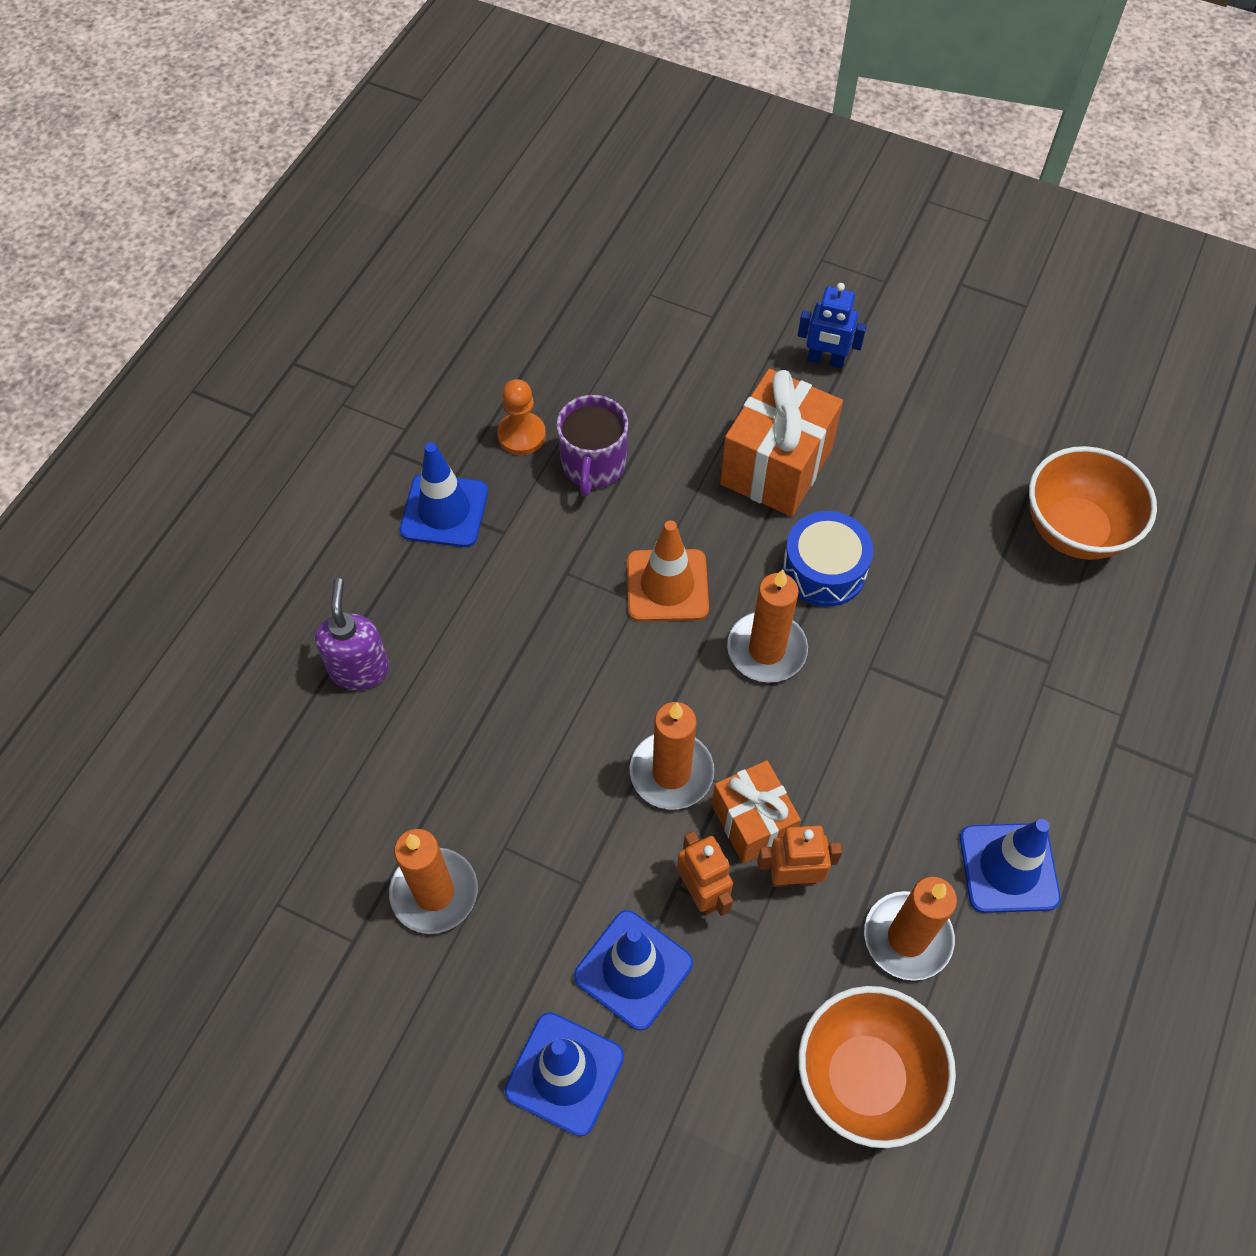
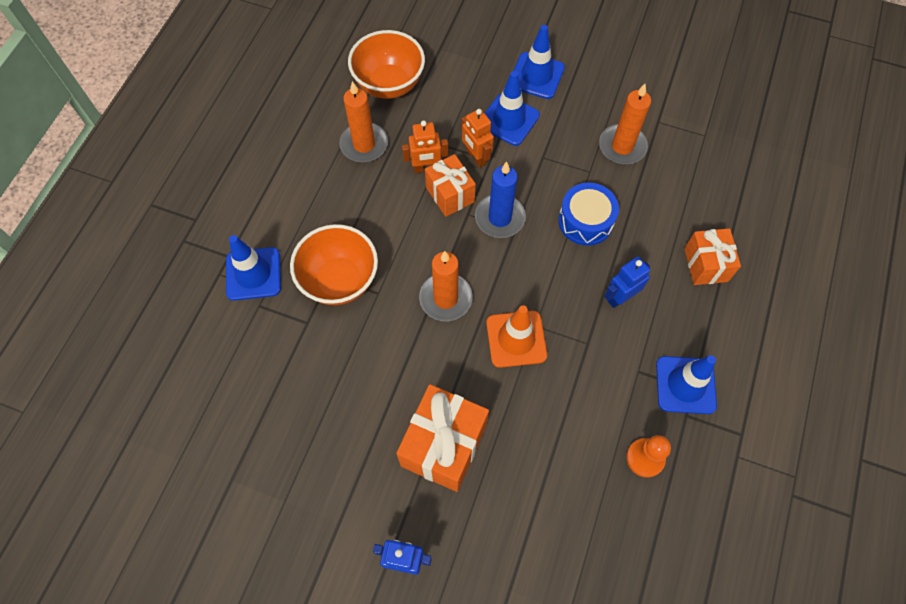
camera: 175 degrees right, 5 degrees up
purple soap dispenser [315,578,389,690] -> orange gift [684,228,741,285]
purple mug [557,395,628,497] -> none
orange candle [630,702,714,809] -> blue candle [475,162,526,238]
blue drum [782,511,873,607] -> blue drum moved to [559,183,619,246]
blue traffic cone [960,819,1060,913] -> blue traffic cone moved to [226,235,281,301]
orange bowl [1029,446,1157,560] -> orange bowl moved to [290,224,378,305]
none -> blue robot [604,257,650,308]

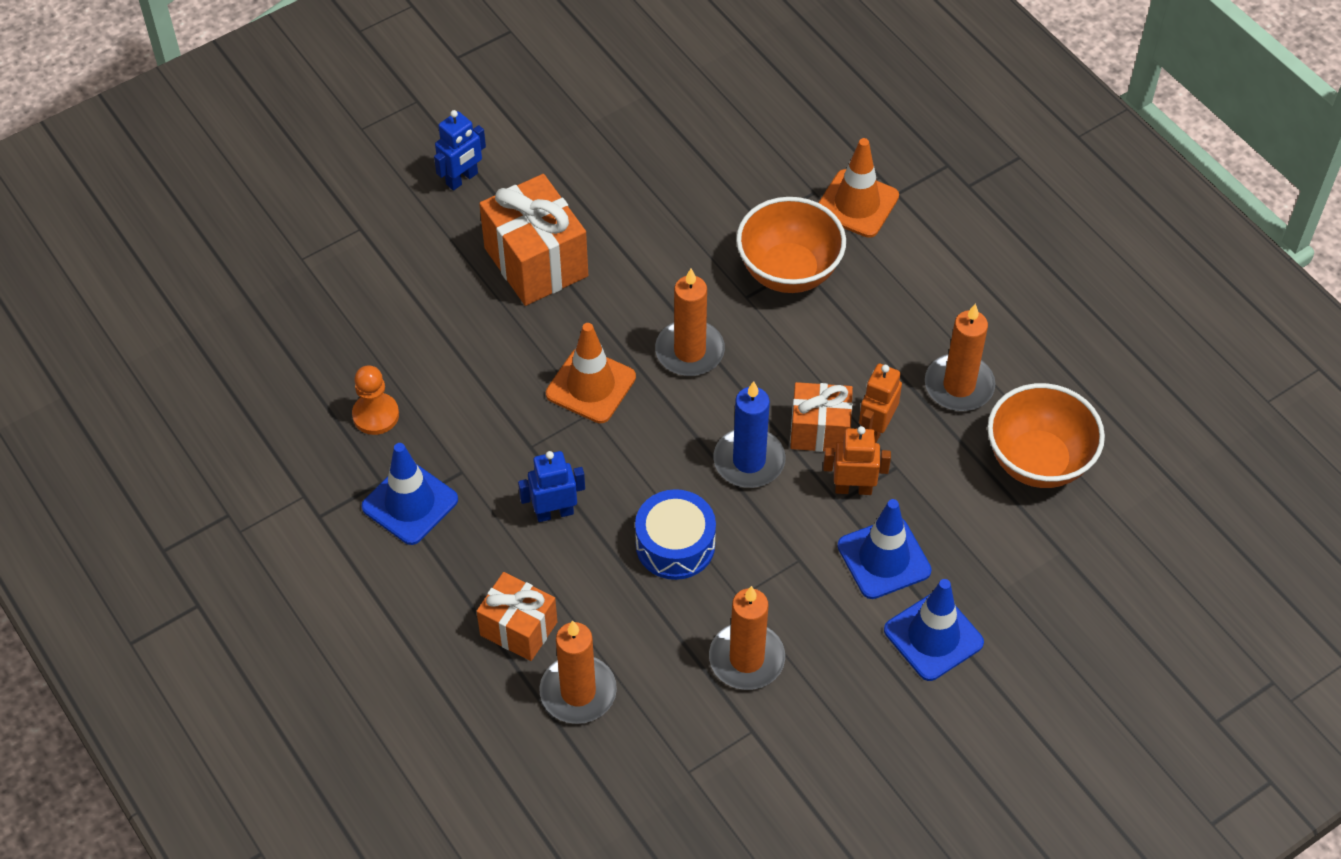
camera: 125 degrees right, 10 degrees down
blue traffic cone [226,235,281,301] -> orange traffic cone [818,138,899,238]
blue robot [604,257,650,308] -> blue robot turned 105 degrees counterclockwise [518,451,585,522]
none -> orange candle [539,621,617,724]

